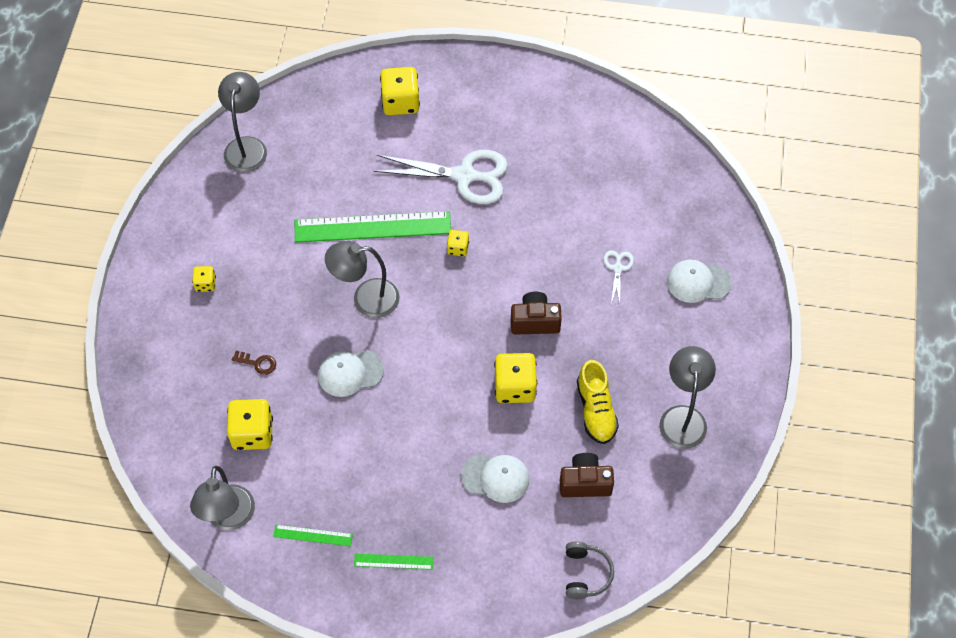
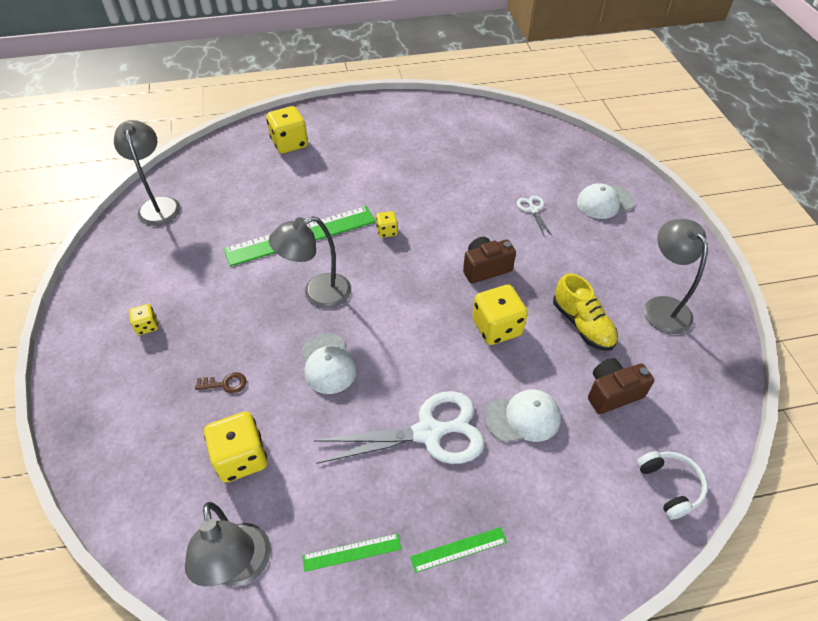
camera: 20 degrees left, 10 degrees down
white cap [318,350,384,397] -> white cap turned 75 degrees counterclockwise [302,333,357,394]
white scissors [373,150,508,204] -> white scissors moved to [313,391,485,464]
grey headphones [566,541,614,599] -> white headphones [636,451,708,520]

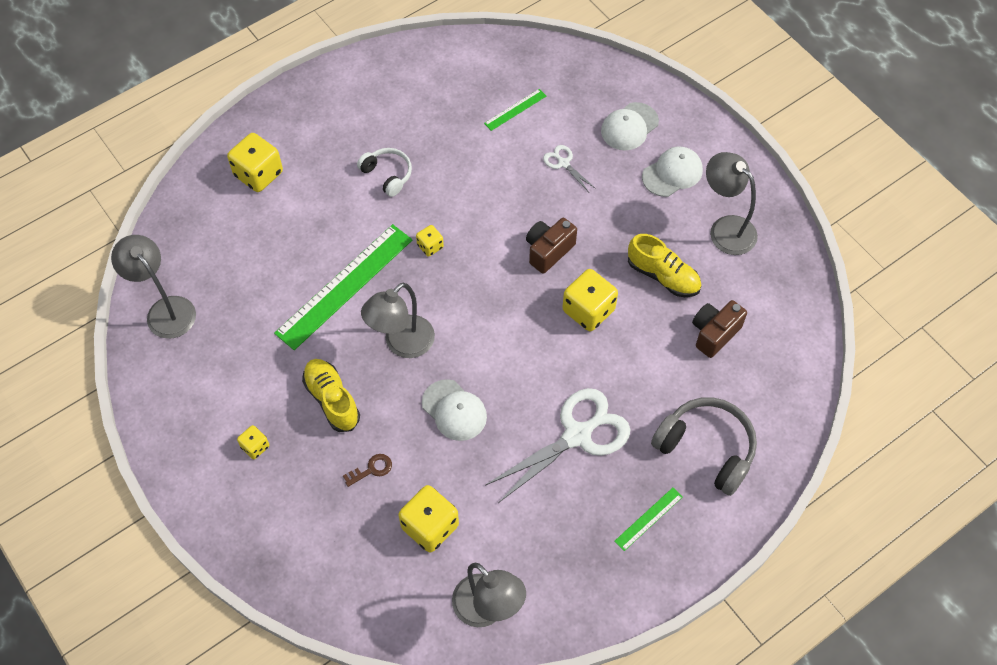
camera: 25 degrees left, 10 degrees up
green ruler [302,533,401,572] -> green ruler moved to [484,89,546,131]
white cap [485,389,561,443] -> white cap moved to [642,147,703,197]
white headphones [636,451,708,520] -> white headphones moved to [357,148,412,197]
none -> yellow shoe [302,359,360,432]
none -> grey headphones [651,397,757,496]

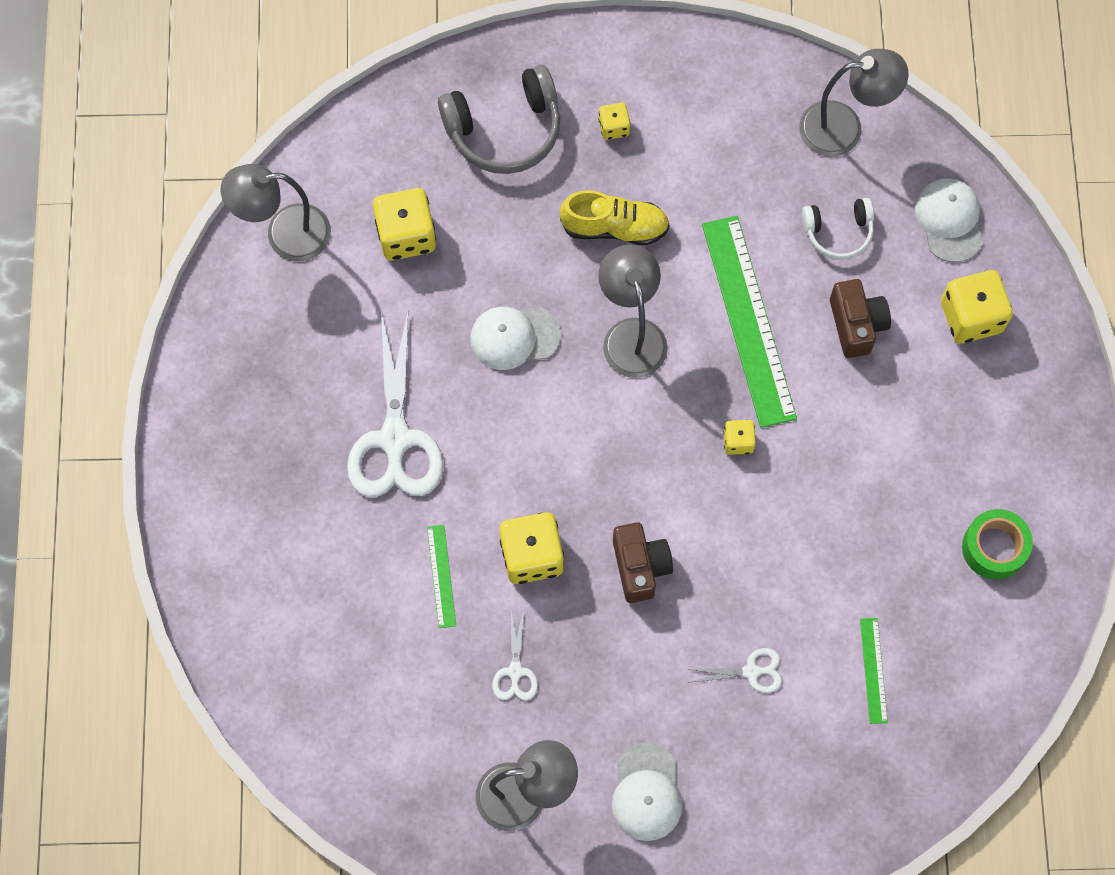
camera: 125 degrees right, 10 degrees up
brown key [343,454,392,487] -> none
white headphones [357,148,412,197] -> white headphones moved to [802,198,874,260]
white cap [601,102,659,150] -> white cap moved to [915,178,983,262]
green ruler [614,488,683,551] -> green ruler moved to [427,525,456,628]
yellow shoe [628,234,701,297] -> white scissors [492,610,538,701]
grey headphones [651,397,757,496] -> grey headphones moved to [438,65,560,174]
brown camera [692,300,747,358] -> brown camera moved to [830,279,891,358]
none -> green tape [962,509,1033,580]

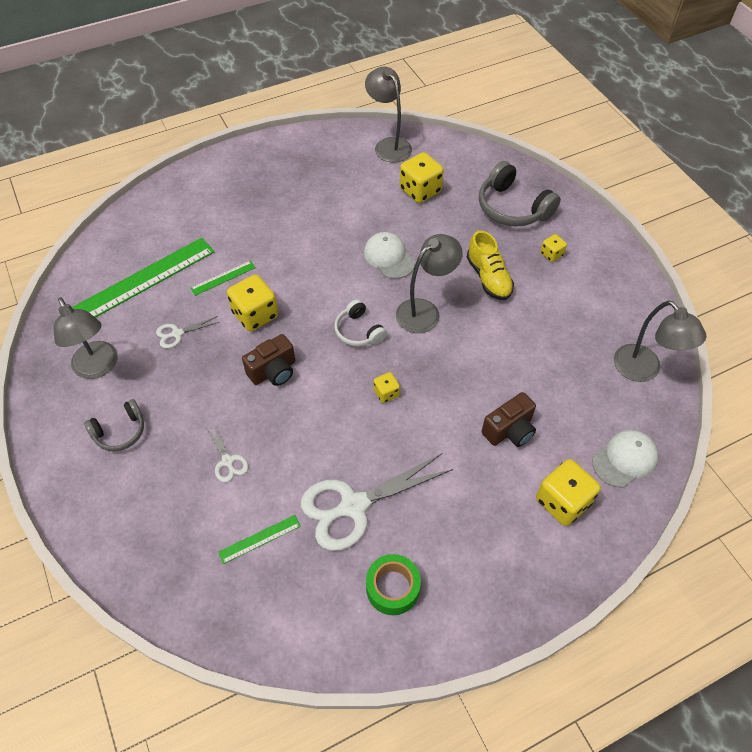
camera: 65 degrees right, 15 degrees down
white scissors [347,312,443,497] -> white scissors moved to [301,453,453,551]
white cap [612,743,682,841] -> grey headphones [84,399,144,451]
green ruler [702,216,797,428] -> green ruler moved to [72,238,214,318]
white headphones [802,198,874,260] -> white headphones moved to [334,299,387,346]

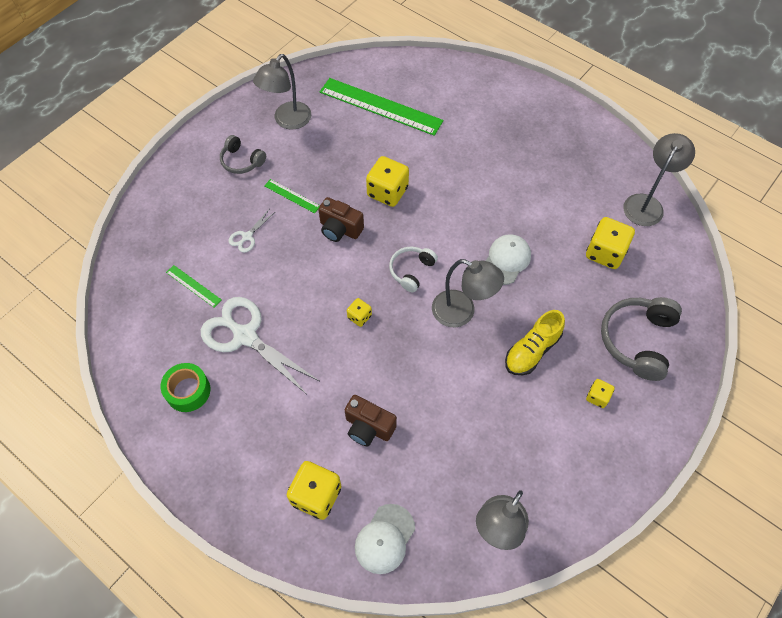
camera: 65 degrees right, 5 degrees up
white scissors [156,316,220,348] -> none
green ruler [190,261,256,296] -> green ruler moved to [264,179,320,213]
white cap [592,430,659,487] -> white cap turned 90 degrees clockwise [355,504,415,574]

